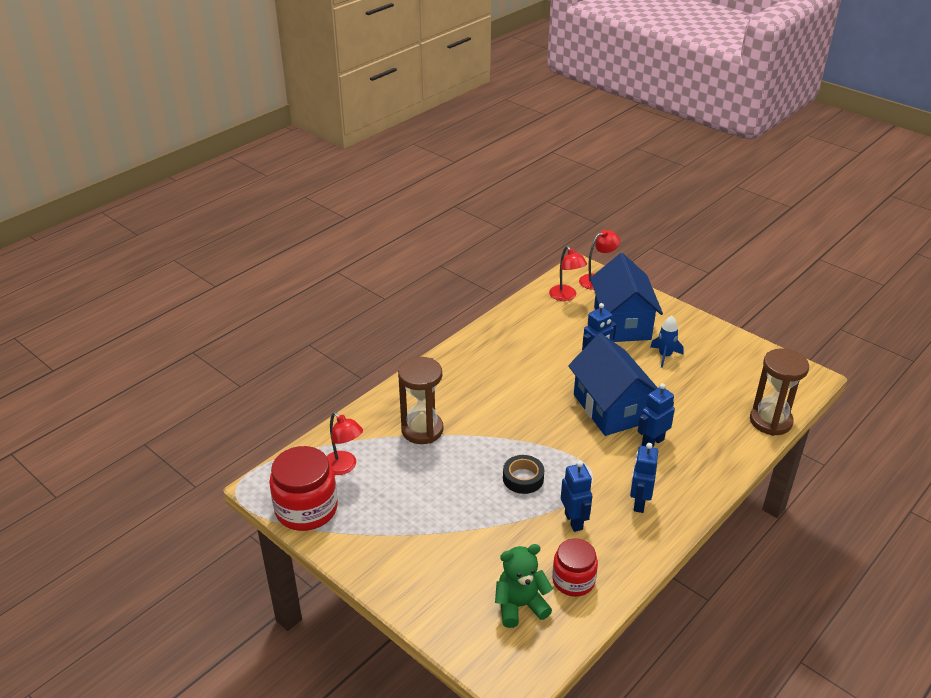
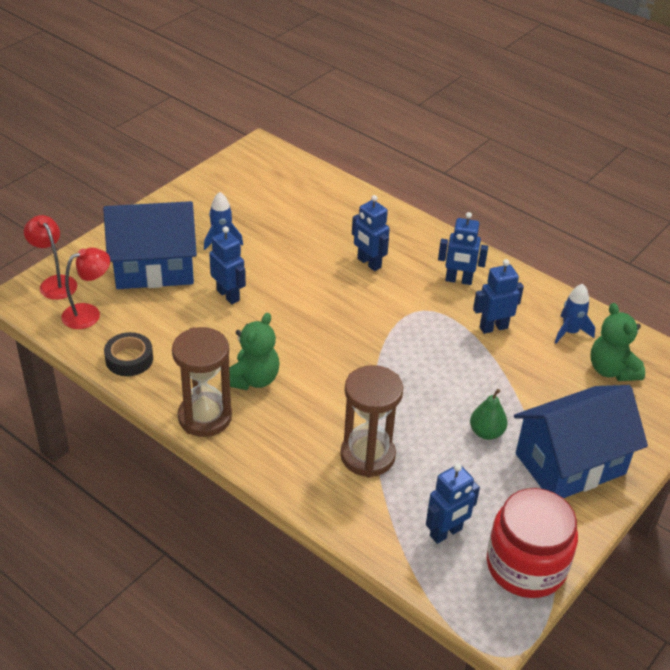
camera: 95 degrees left, 5 degrees up
red lamp [326,412,363,475] -> blue robot [426,463,480,544]
black tape [503,455,544,494] -> black tape moved to [104,332,153,376]
red jar [552,538,598,597] -> blue rocket [555,284,595,343]
blue house [568,333,658,436] -> blue house moved to [514,385,648,498]
brown hourglass [750,348,809,436] -> brown hourglass moved to [172,327,232,437]
none -> green teddy bear [229,313,279,390]
none -> green pear [470,389,507,440]

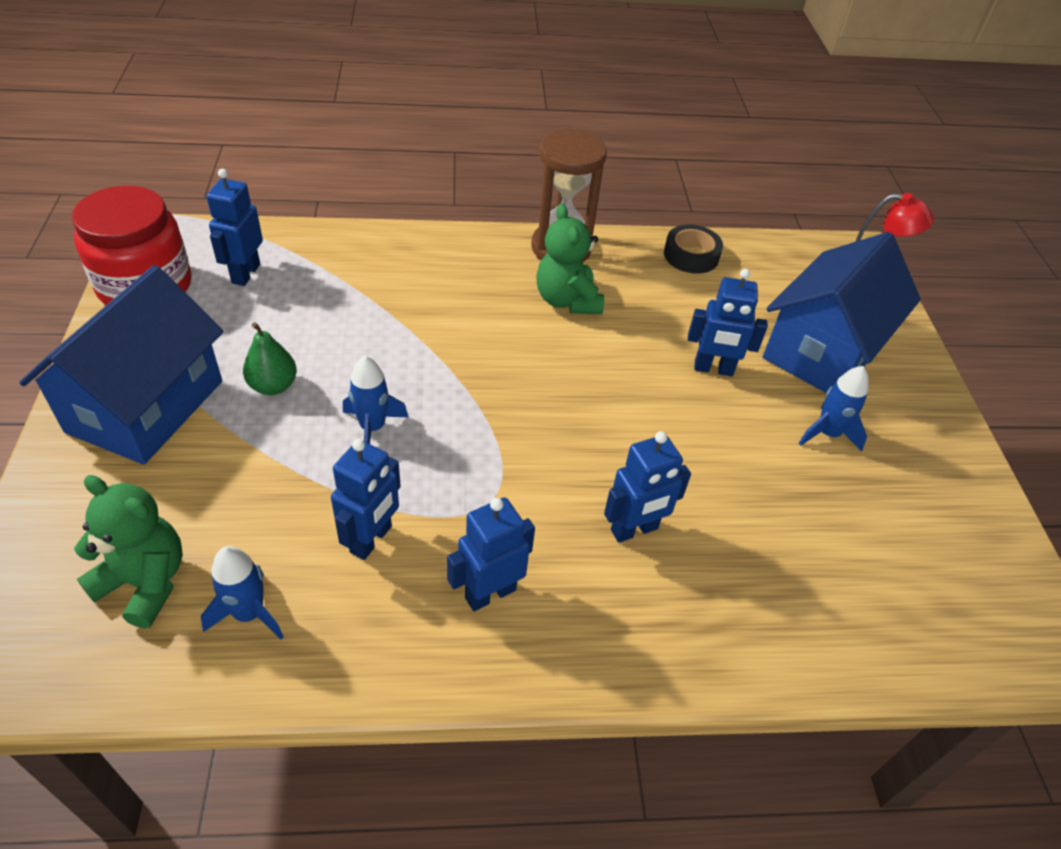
camera: 135 degrees right, 5 degrees up
red lamp [61,248,110,329] -> none
brown hourglass [340,365,403,478] -> none
blue robot [352,195,390,271] -> blue robot turned 150 degrees clockwise [604,431,691,543]
none -> blue rocket [343,356,409,444]

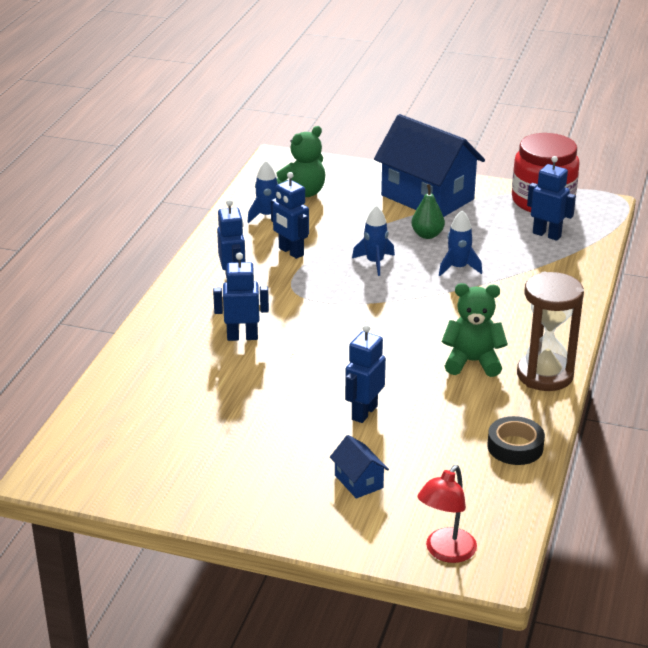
camera: 115 degrees right, 15 degrees down
blue robot [604,431,691,543] -> blue robot turned 90 degrees clockwise [213,253,269,341]
blue house [763,232,921,393] -> blue house [330,435,389,499], size x0.42
blue rocket [798,366,869,452] -> blue rocket moved to [439,211,482,276]

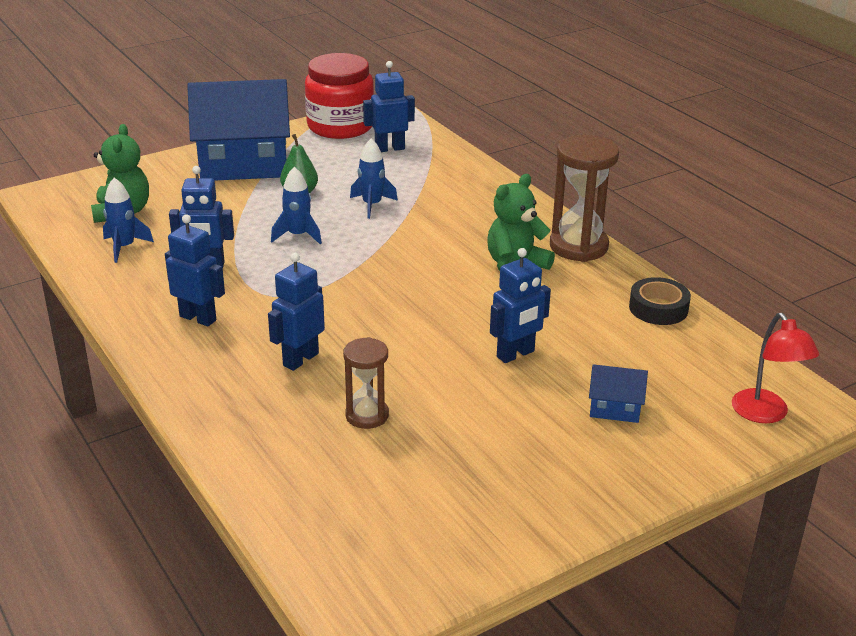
camera: 50 degrees left, 0 degrees up
blue robot [345,324,386,423] -> blue robot turned 105 degrees counterclockwise [490,248,551,363]
none -> brown hourglass [343,337,389,429]

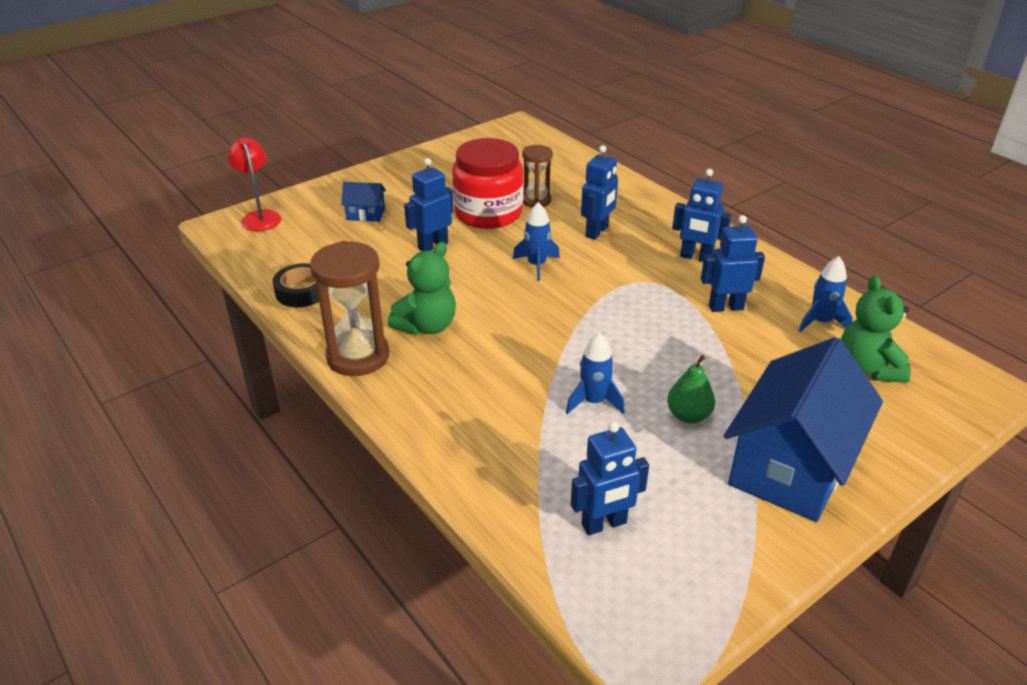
camera: 175 degrees right, 5 degrees up
blue house [187,79,290,181] -> blue house turned 45 degrees counterclockwise [724,337,883,522]
blue rocket [271,167,322,244] -> blue rocket moved to [513,202,560,281]
red jar [305,53,374,139] -> red jar moved to [452,138,524,229]

